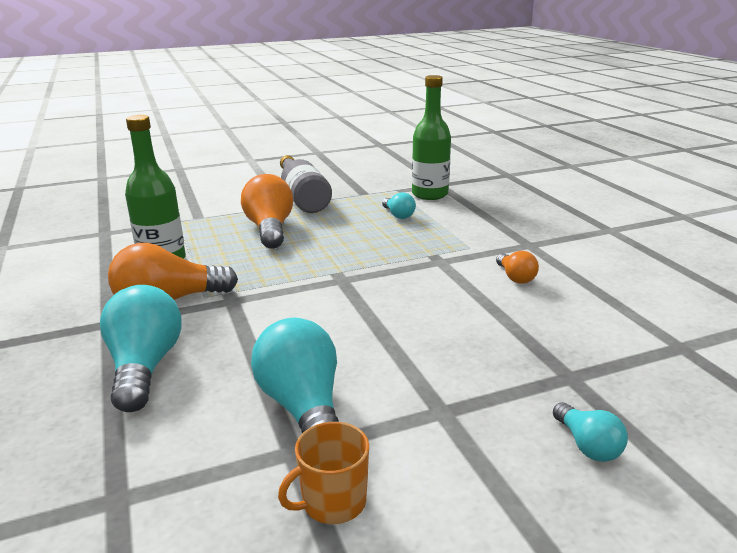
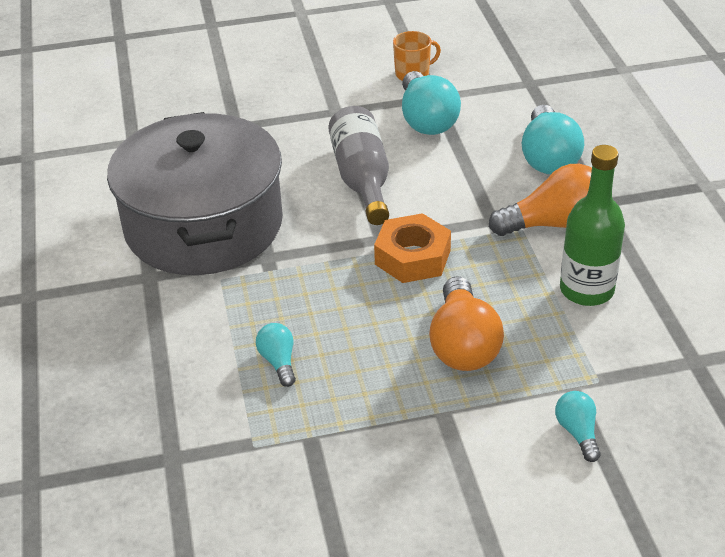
camera: 170 degrees left, 15 degrees up
grey bottle [280,155,332,213] -> grey bottle moved to [328,106,389,225]
green bottle [412,75,451,200] -> none
orange light bulb [496,251,539,284] -> grey pot [107,112,283,275]
turquoise light bulb [553,402,628,462] -> turquoise light bulb moved to [555,391,601,462]
none -> orange nut [374,213,451,283]

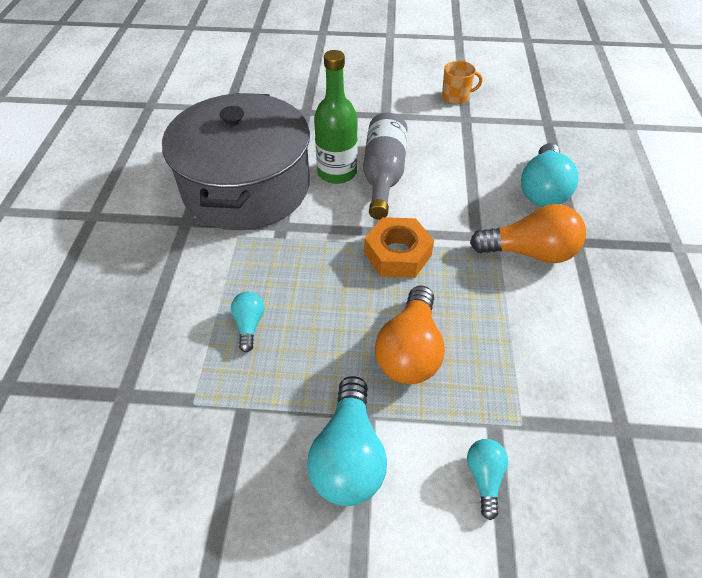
camera: 15 degrees right, 10 degrees up
turquoise light bulb [402,71,461,135] -> turquoise light bulb moved to [307,376,387,506]
green bottle [560,145,625,306] -> green bottle moved to [314,50,358,184]

